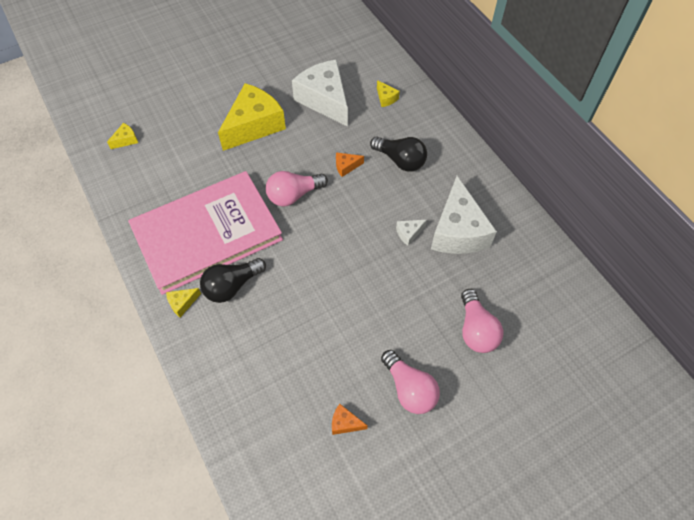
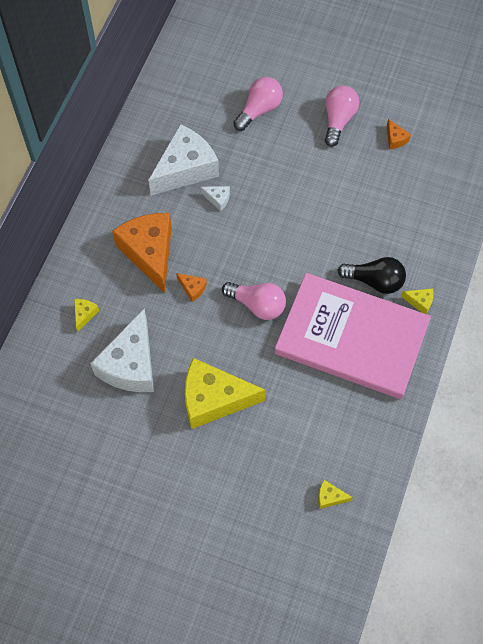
camera: 130 degrees left, 5 degrees up
black light bulb [370,136,427,172] -> orange cheese [112,213,172,293]

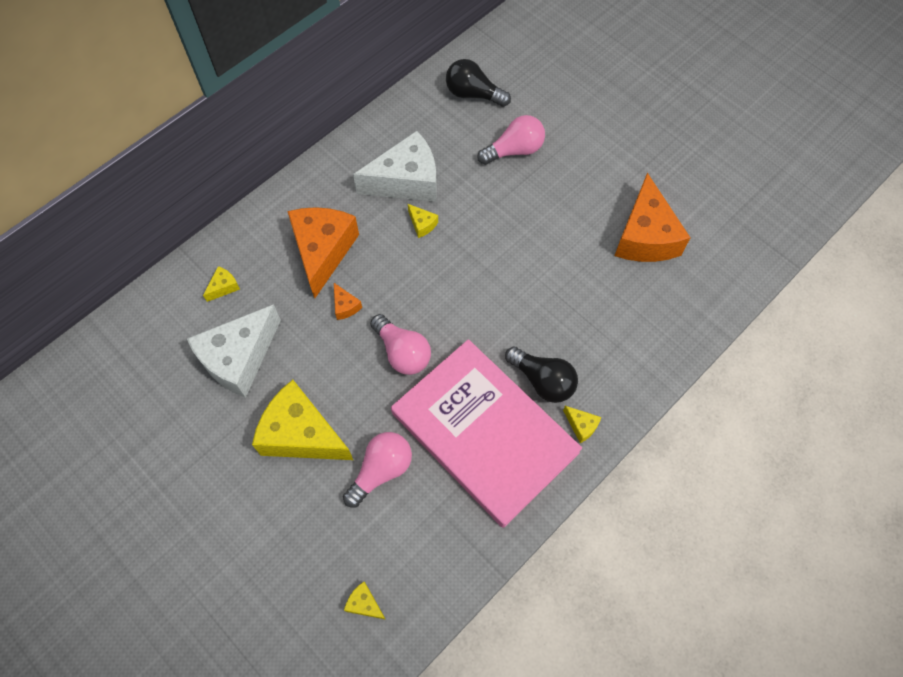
camera: 25 degrees right, 0 degrees up
white cheese [200,186,230,211] -> yellow cheese [408,204,438,238]
pink light bulb [325,86,359,147] -> pink light bulb moved to [343,432,412,508]
orange cheese [387,119,411,149] -> orange cheese [614,173,691,262], size x2.46
none -> black light bulb [446,59,511,107]

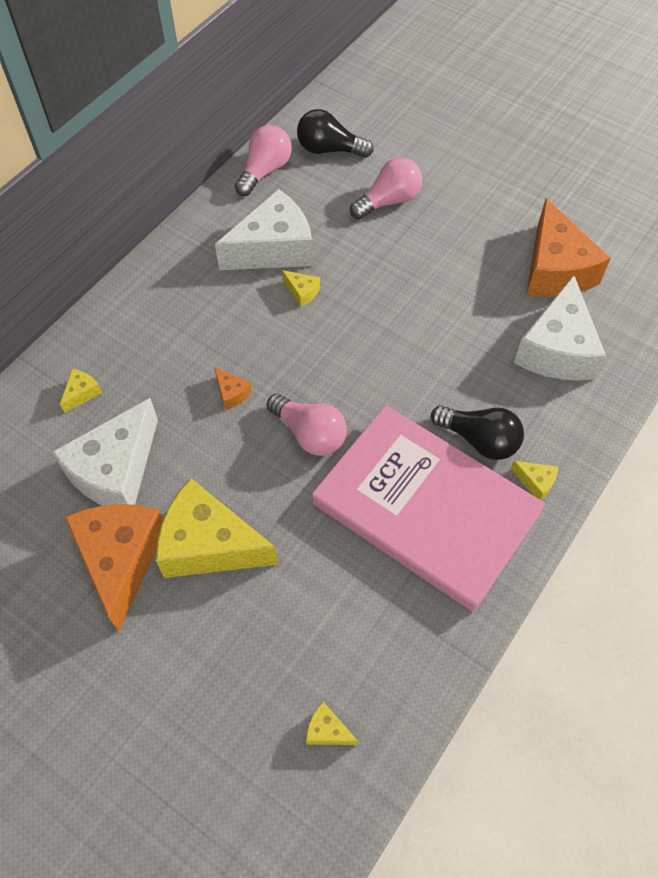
camera: 10 degrees left, 5 degrees down
orange cheese [287,207,359,298] -> orange cheese moved to [64,504,163,631]
pink light bulb [343,432,412,508] -> pink light bulb moved to [235,125,292,196]
none -> white cheese [514,275,606,381]

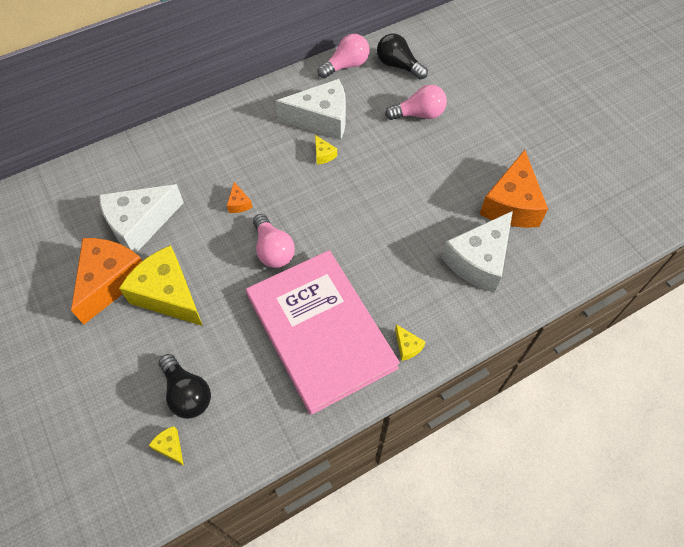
camera: 25 degrees right, 0 degrees up
yellow cheese [60,369,102,413] -> none
black light bulb [431,405,524,460] -> black light bulb moved to [159,354,211,419]

